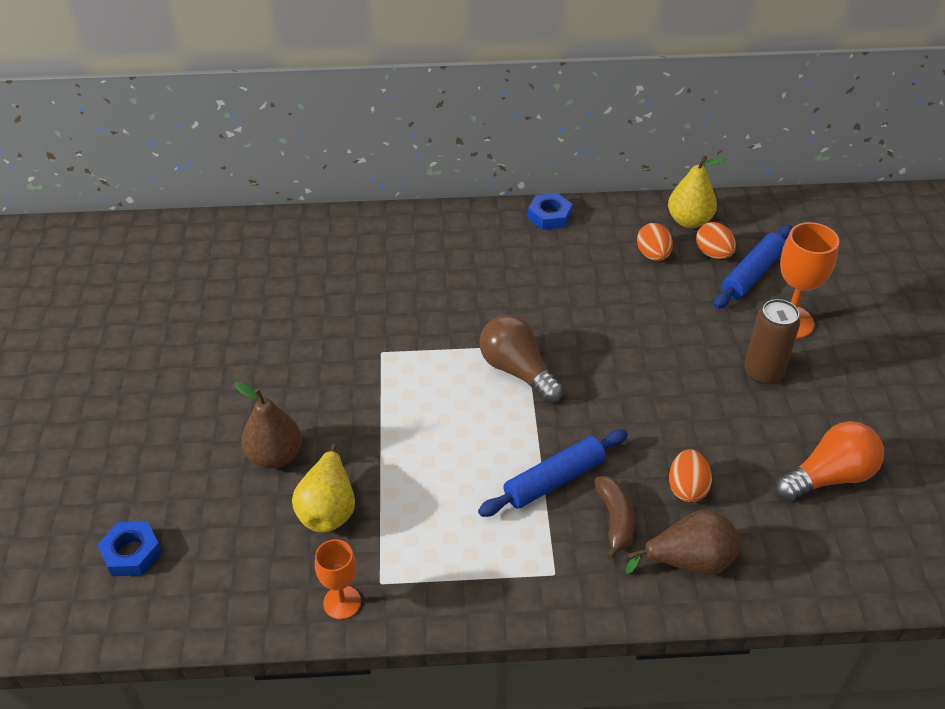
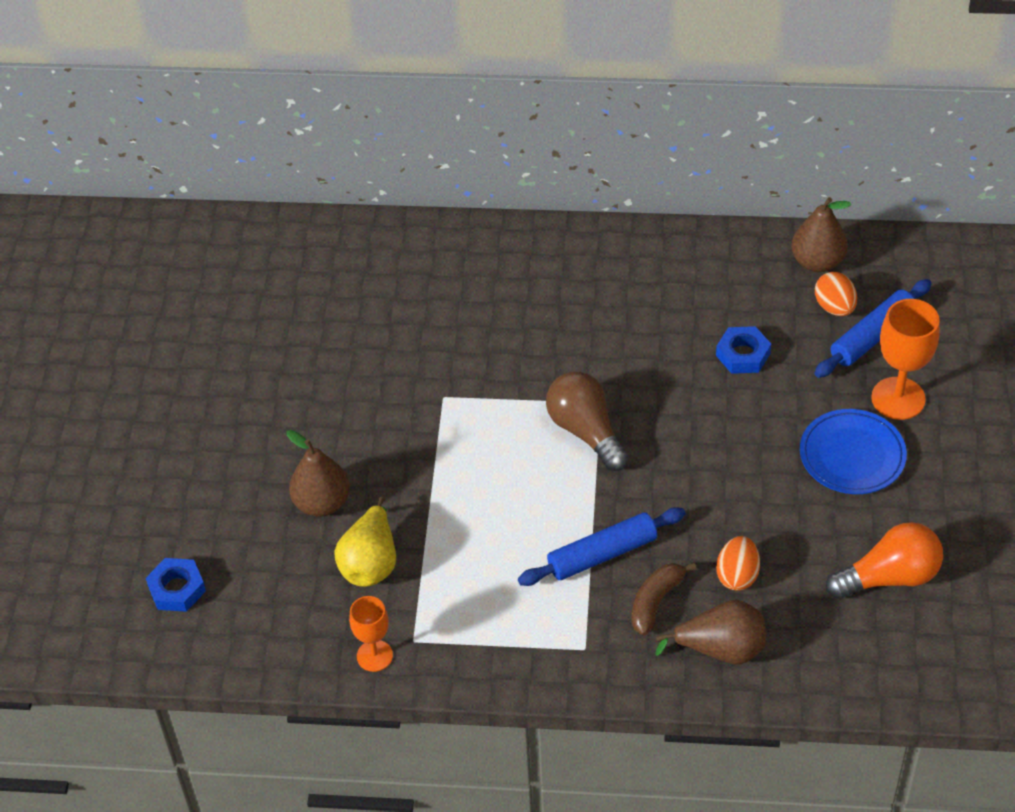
camera: 10 degrees right, 5 degrees up
blue nut [528,193,573,230] -> blue nut moved to [716,326,771,374]
brown banana [594,476,635,560] -> brown banana turned 150 degrees counterclockwise [631,563,696,636]
orange egg [637,223,673,261] -> none
yellow pear [668,156,725,228] -> brown pear [792,197,851,272]
brown can [744,299,800,384] -> blue plate [800,409,907,494]

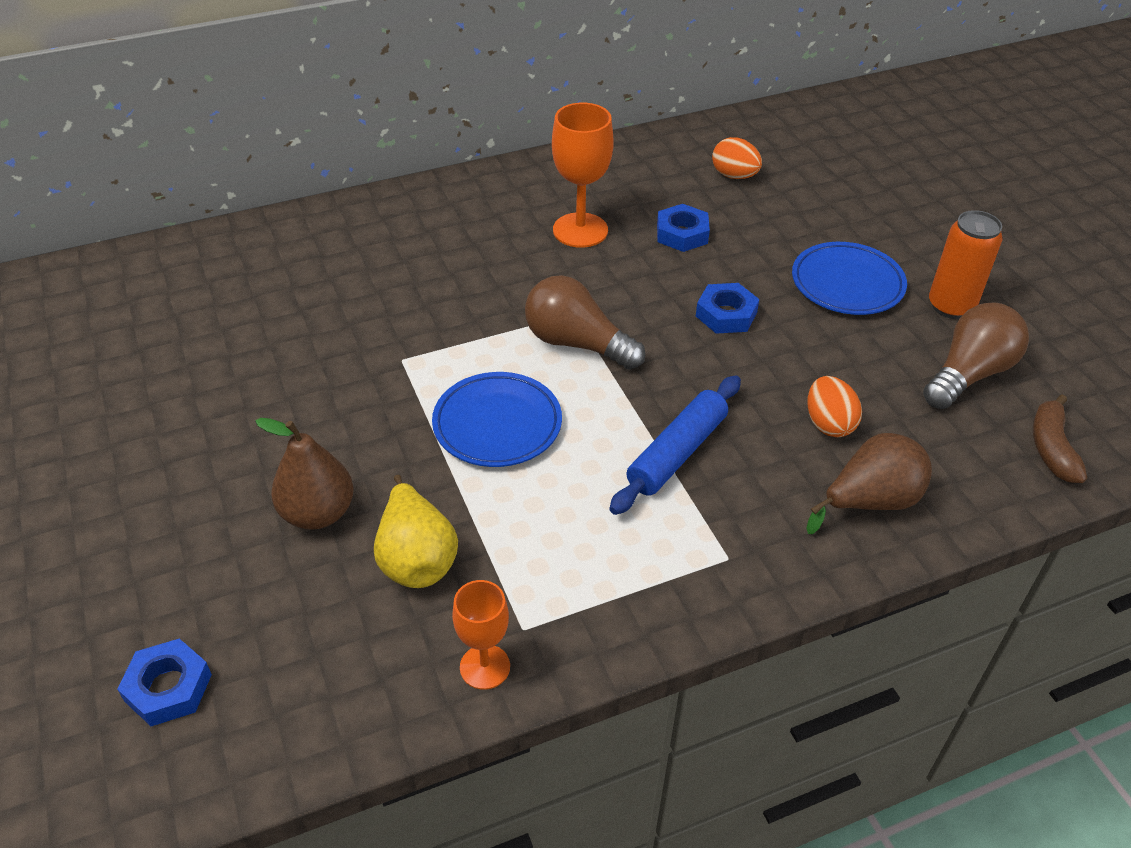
camera: 30 degrees left, 5 degrees down
brown banana [631,563,696,636] -> brown banana moved to [1033,394,1087,483]
brown pear [792,197,851,272] -> none
blue rolling pin [814,279,932,378] -> none
orange light bulb [826,522,943,599] -> brown light bulb [923,303,1029,409]
orange goblet [871,299,940,420] -> orange goblet moved to [552,103,614,248]
none -> blue plate [432,372,562,467]
none -> blue nut [696,283,759,334]
none -> orange can [929,210,1002,319]

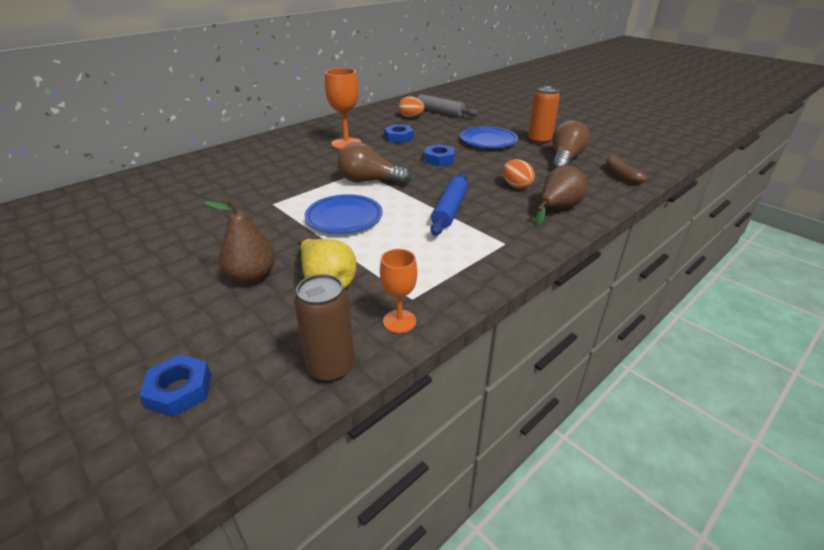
camera: 20 degrees left, 10 degrees down
none -> brown can [294,274,355,382]
none -> grey rolling pin [406,94,478,117]

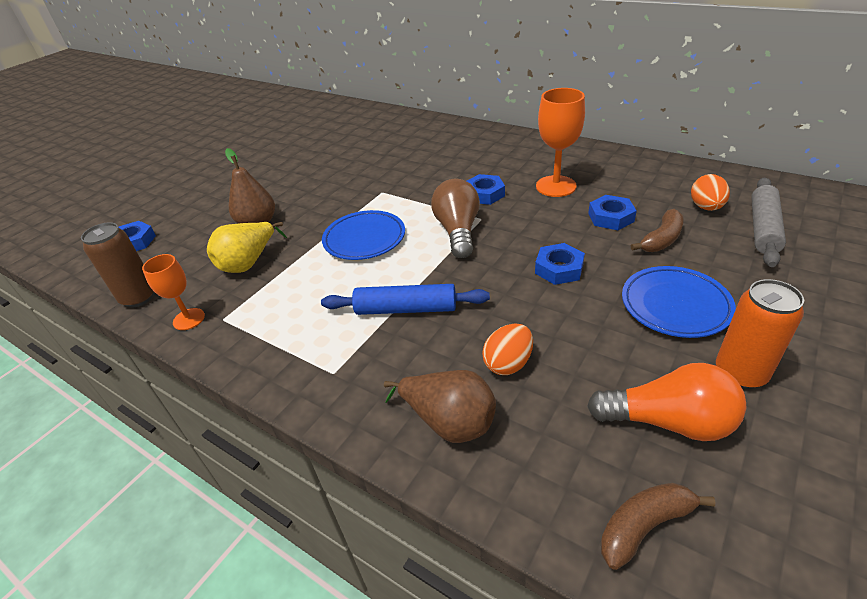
camera: 80 degrees right, 5 degrees up
brown light bulb [552,120,590,169] -> orange light bulb [587,363,746,441]
none -> blue nut [467,174,505,205]
none -> brown banana [631,209,684,252]

